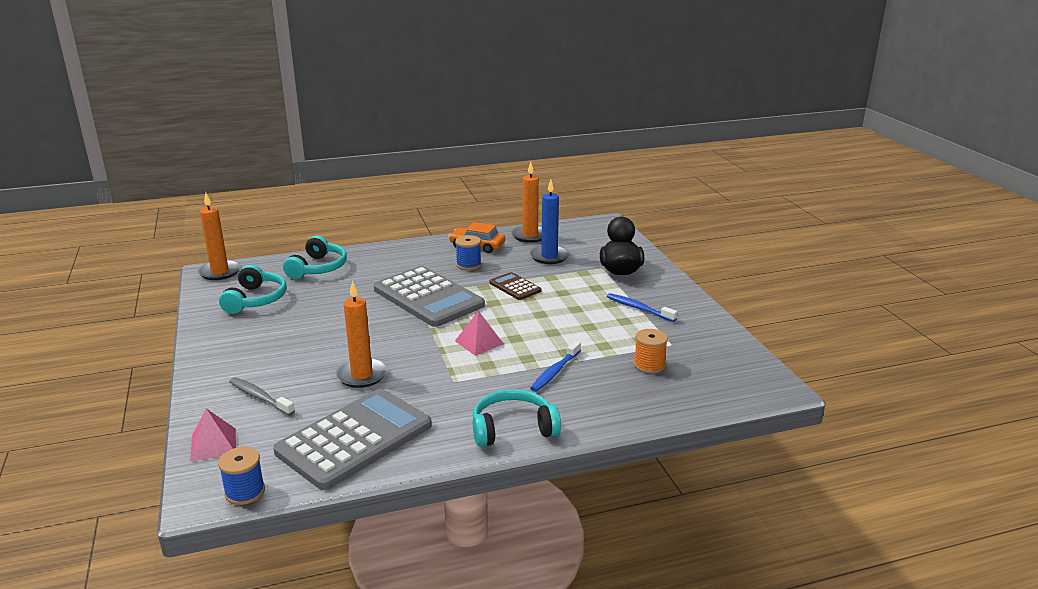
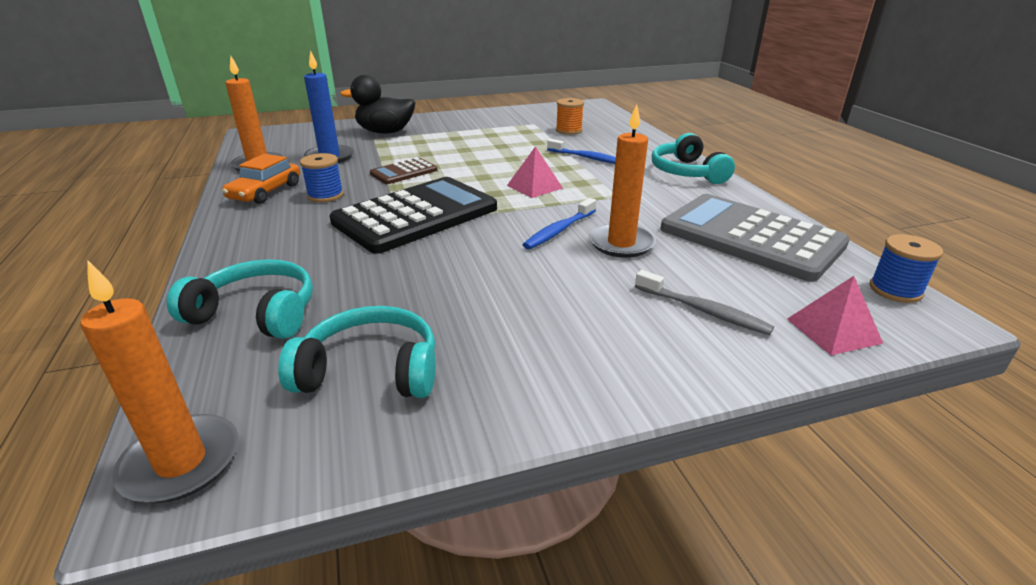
camera: 90 degrees left, 5 degrees up
grey toothbrush [229,377,295,416] -> grey toothbrush turned 90 degrees counterclockwise [635,270,774,335]
grey calculator [374,266,485,327] -> black calculator [330,177,497,254]
blue toothbrush [607,293,677,322] -> blue toothbrush moved to [523,198,596,249]

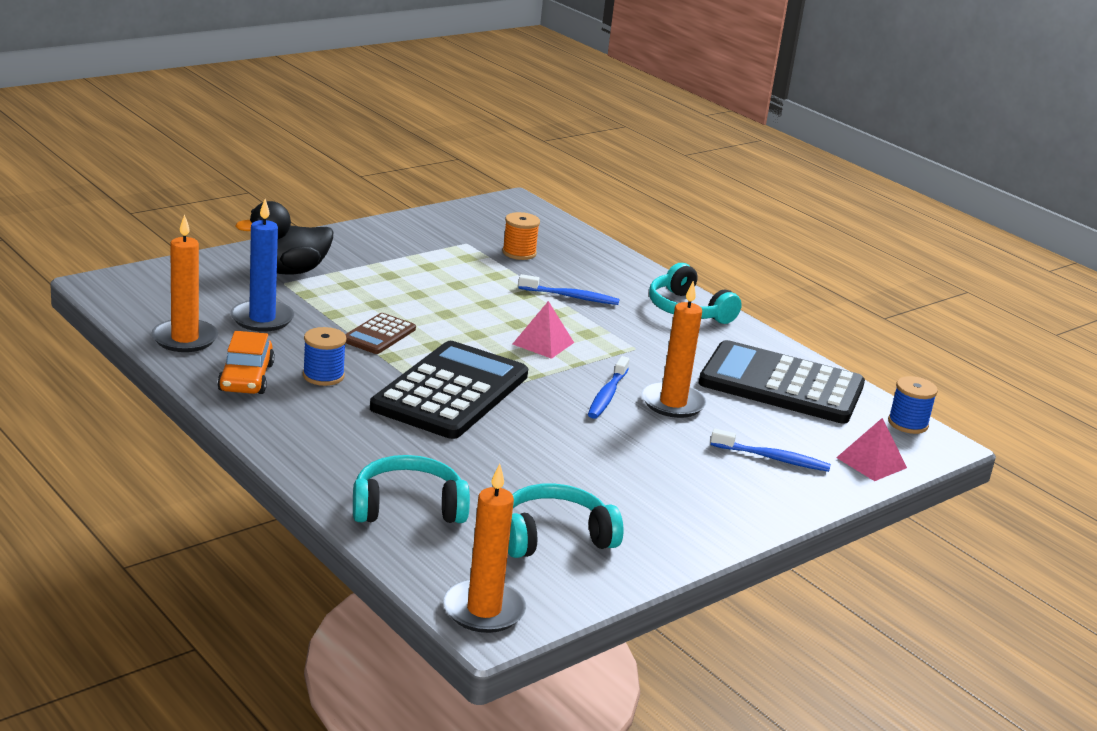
camera: 25 degrees left, 5 degrees down
grey toothbrush [635,270,774,335] -> blue toothbrush [711,429,831,472]
grey calculator [661,194,850,282] -> black calculator [699,340,865,424]

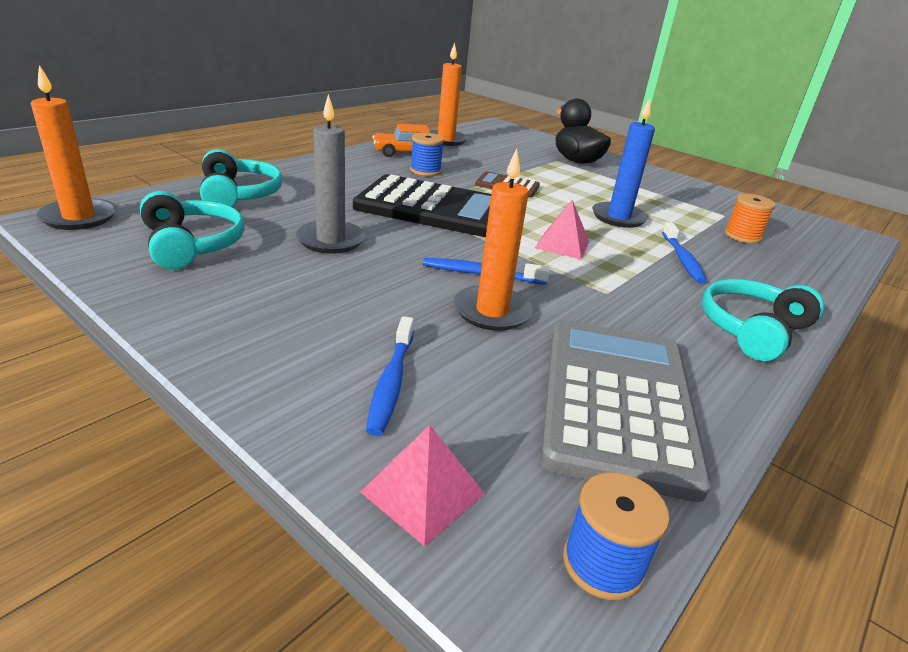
camera: 80 degrees right, 5 degrees up
blue candle [231,199,294,332] -> blue candle moved to [592,98,655,228]
black calculator [699,340,865,424] -> grey calculator [540,320,711,502]
none -> grey candle [296,94,365,254]

